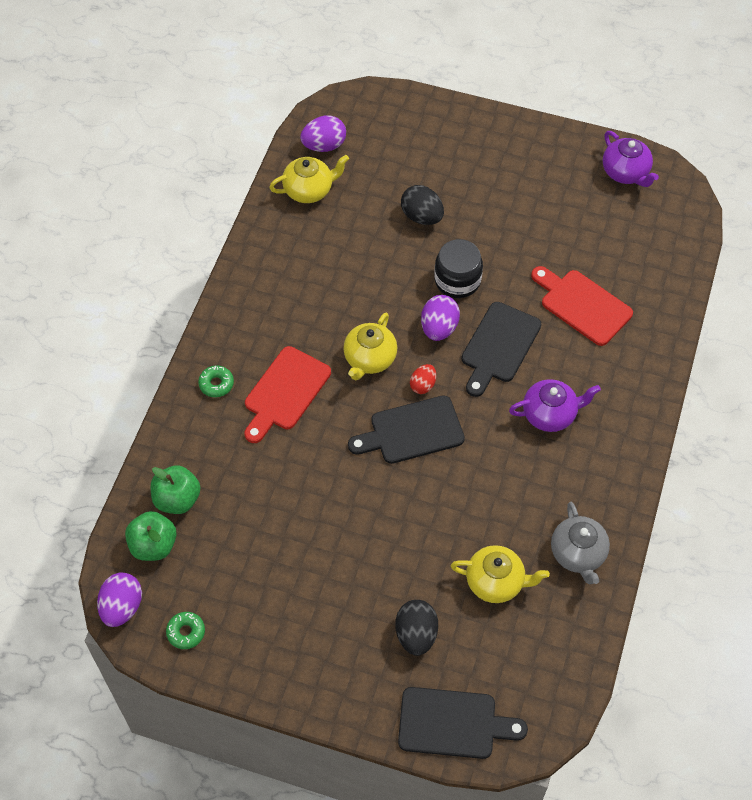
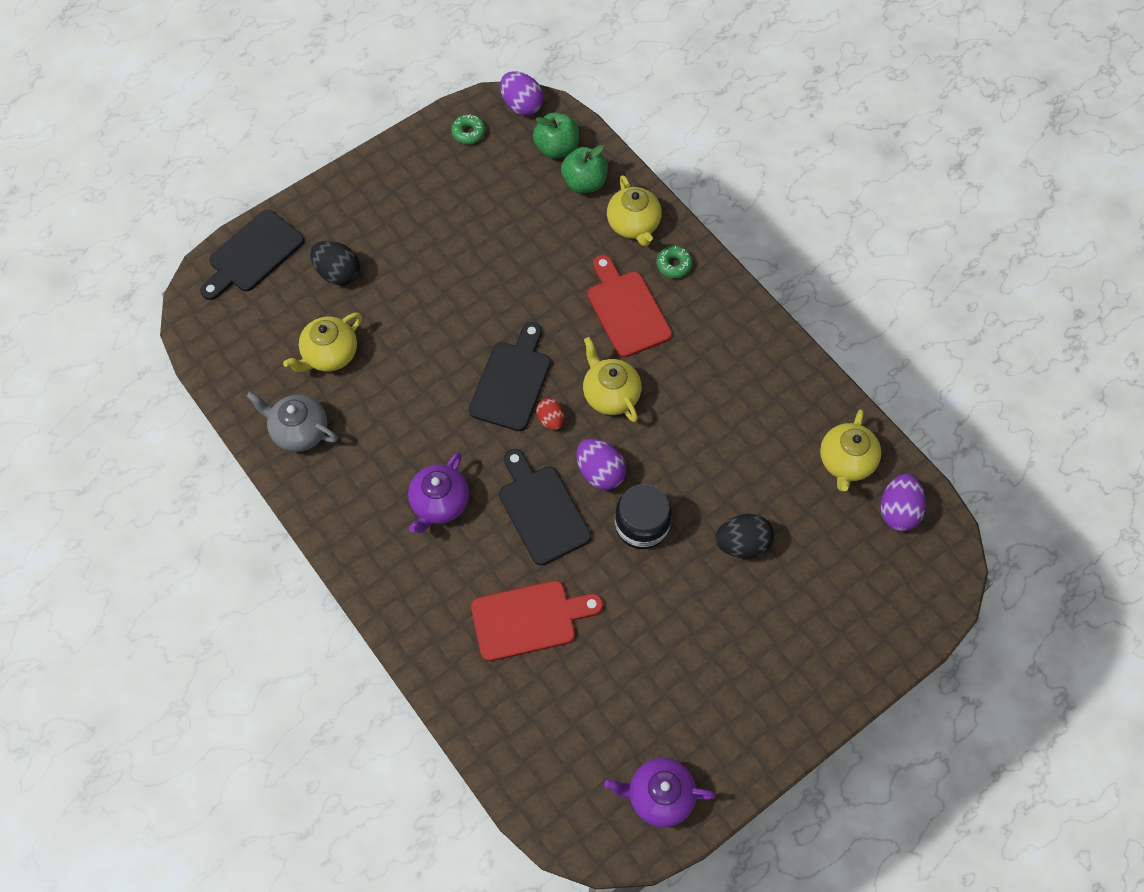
camera: 125 degrees right, 5 degrees up
none -> yellow teapot [607,175,662,246]

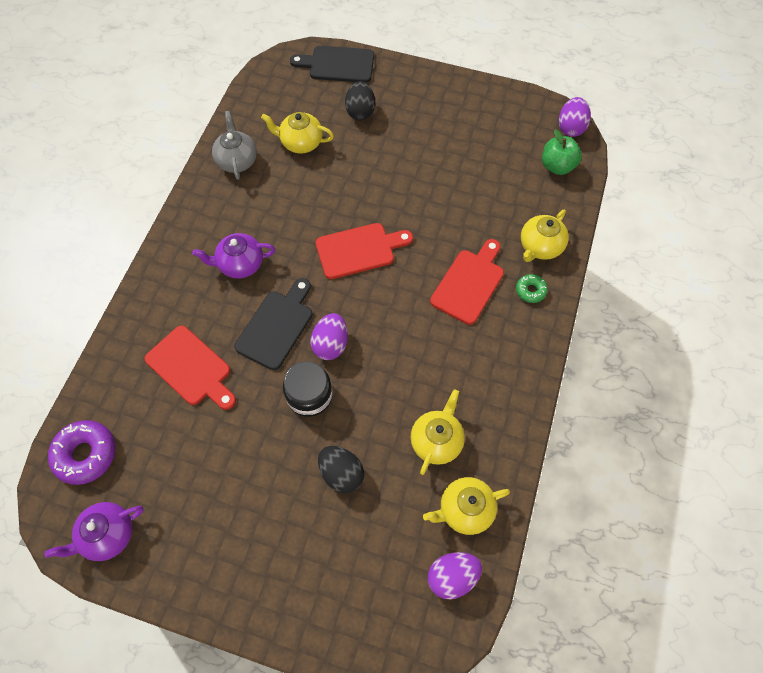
camera: 55 degrees right, 0 degrees up
green donut [451,114,485,144] -> none
black cutting board [469,322,551,431] -> red cutting board [316,223,413,279]
red egg [536,398,564,430] -> none
green apple [561,145,608,193] -> none
yellow teapot [583,337,641,422] -> yellow teapot moved to [411,389,465,475]
purple teapot [604,758,716,827] -> purple teapot turned 90 degrees counterclockwise [44,502,143,561]
none -> purple donut [48,420,115,485]

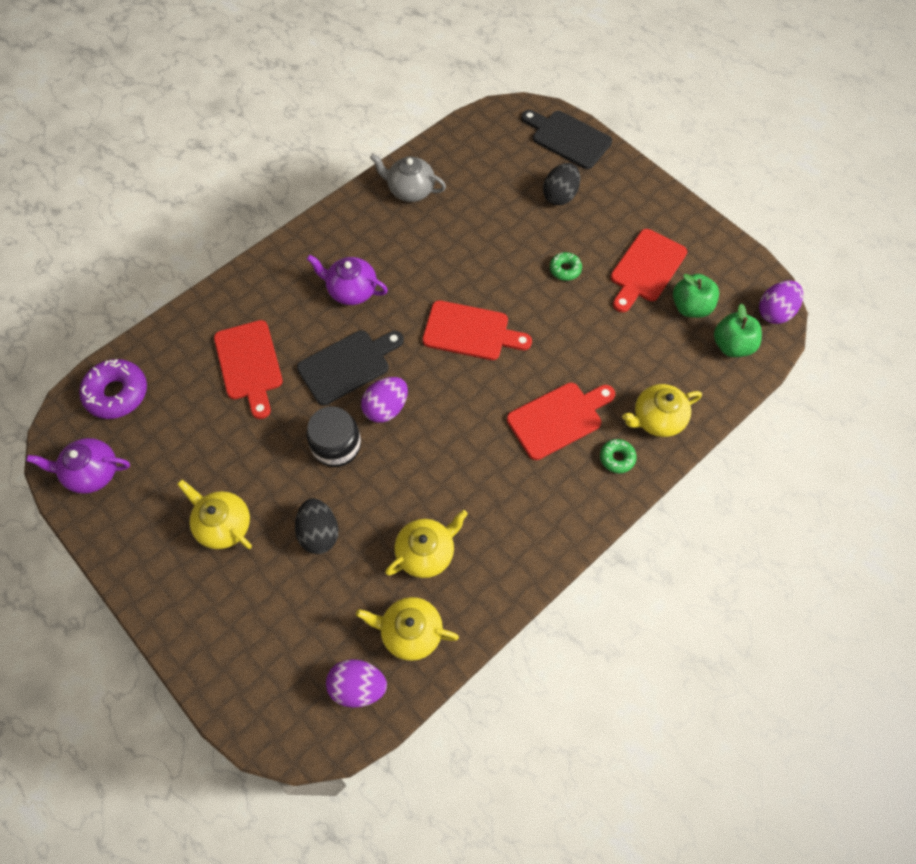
camera: 30 degrees right, 0 degrees up
grey teapot [212,111,257,180] -> grey teapot turned 90 degrees counterclockwise [370,154,446,202]
yellow teapot [261,112,334,154] -> yellow teapot moved to [177,480,252,549]
none -> green donut [550,252,582,281]
none -> red cutting board [610,229,687,312]
none -> green apple [673,274,719,318]

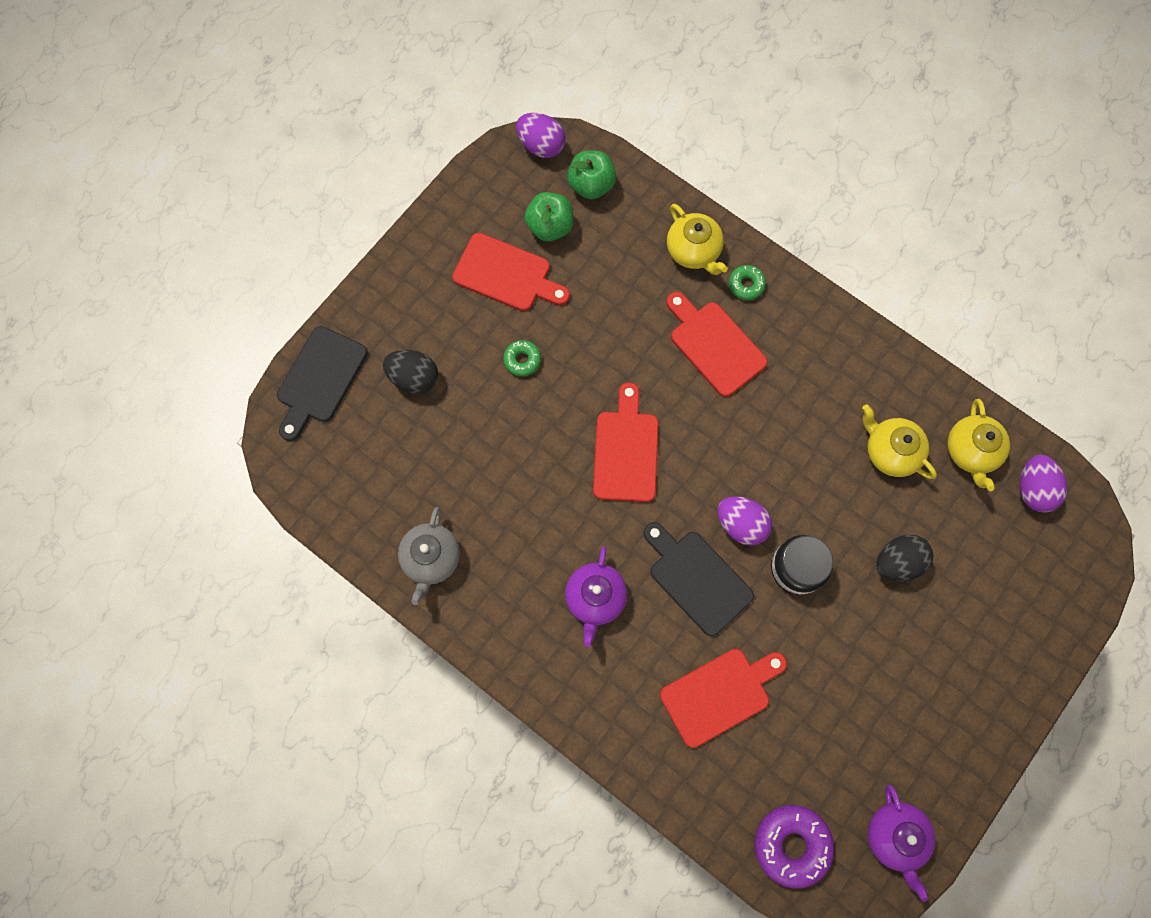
camera: 100 degrees left, 10 degrees up
yellow teapot [177,480,252,549] -> none

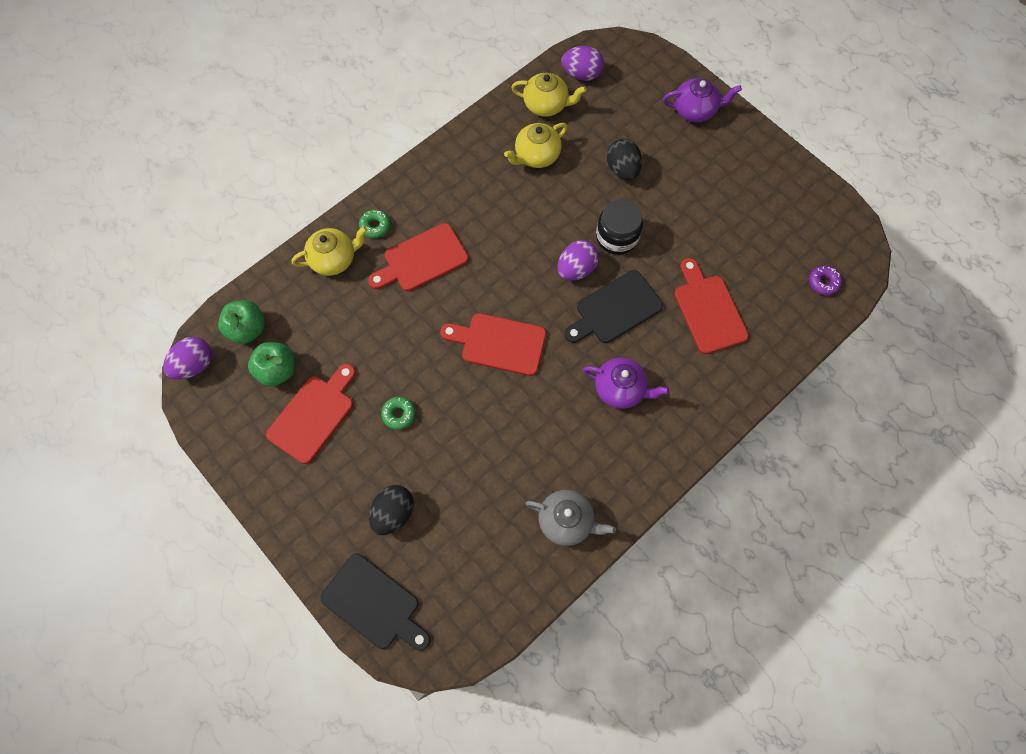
camera: 80 degrees left, 5 degrees down
purple donut [755,805,834,889] -> purple donut [809,266,842,295], size x0.54
purple teapot [868,784,935,902] -> purple teapot moved to [663,78,742,122]

